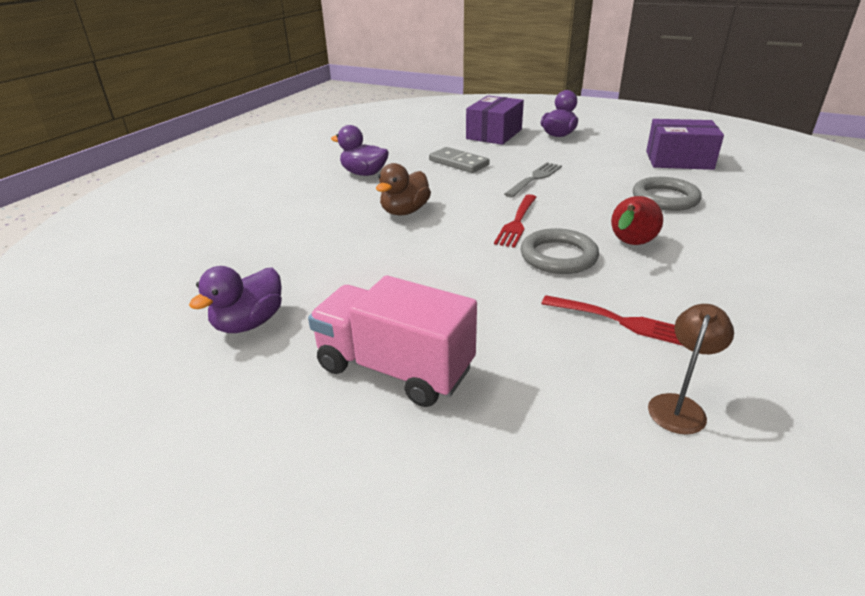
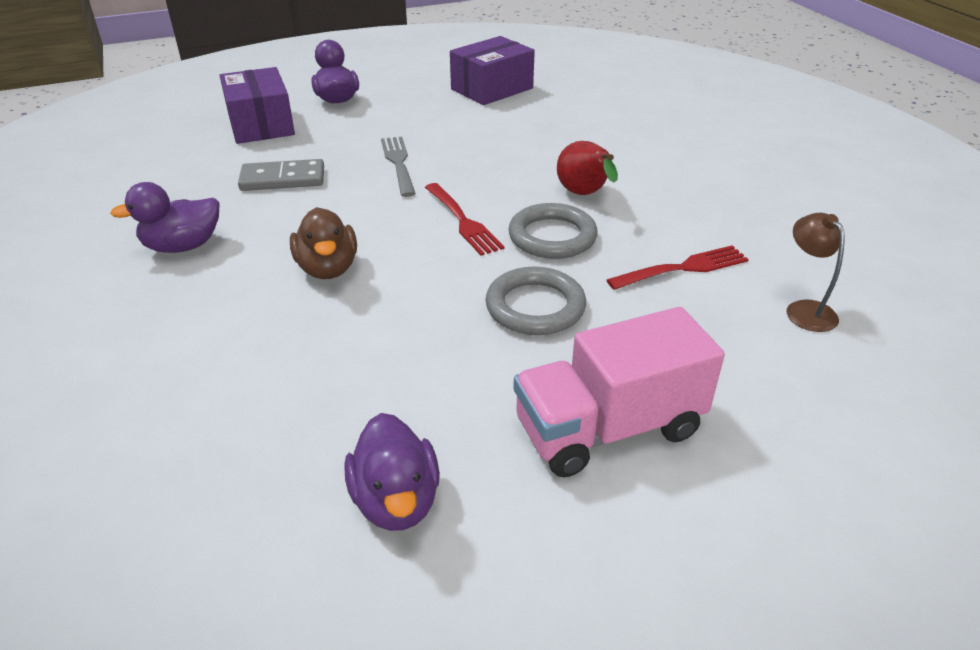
camera: 50 degrees left, 5 degrees up
grey ring [633,177,702,211] -> grey ring moved to [485,267,586,335]

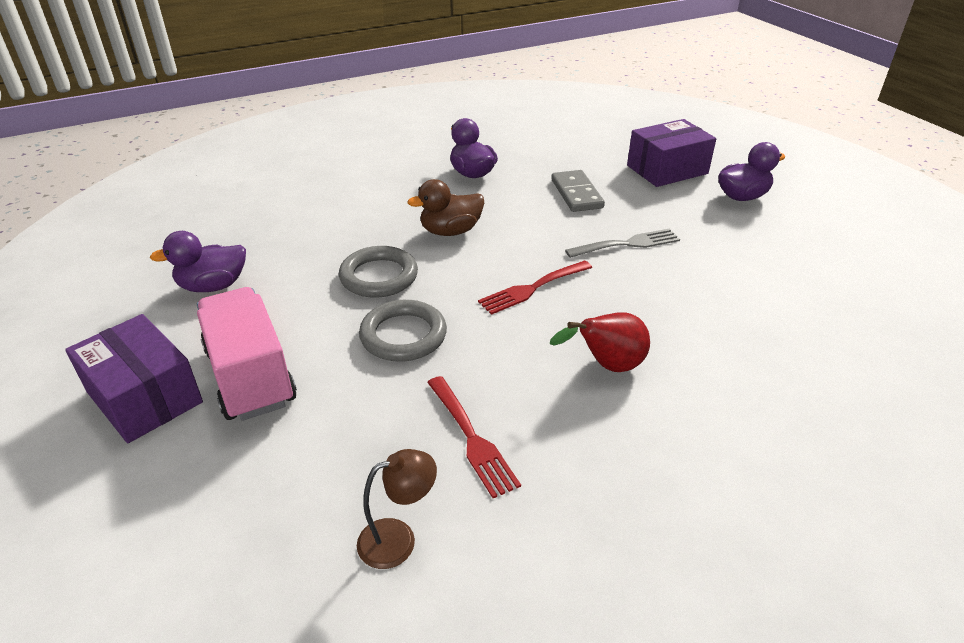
camera: 85 degrees right, 0 degrees up
purple box [450,36,535,105] -> purple box moved to [65,314,203,443]
grey ring [508,203,598,259] -> grey ring moved to [339,246,418,298]

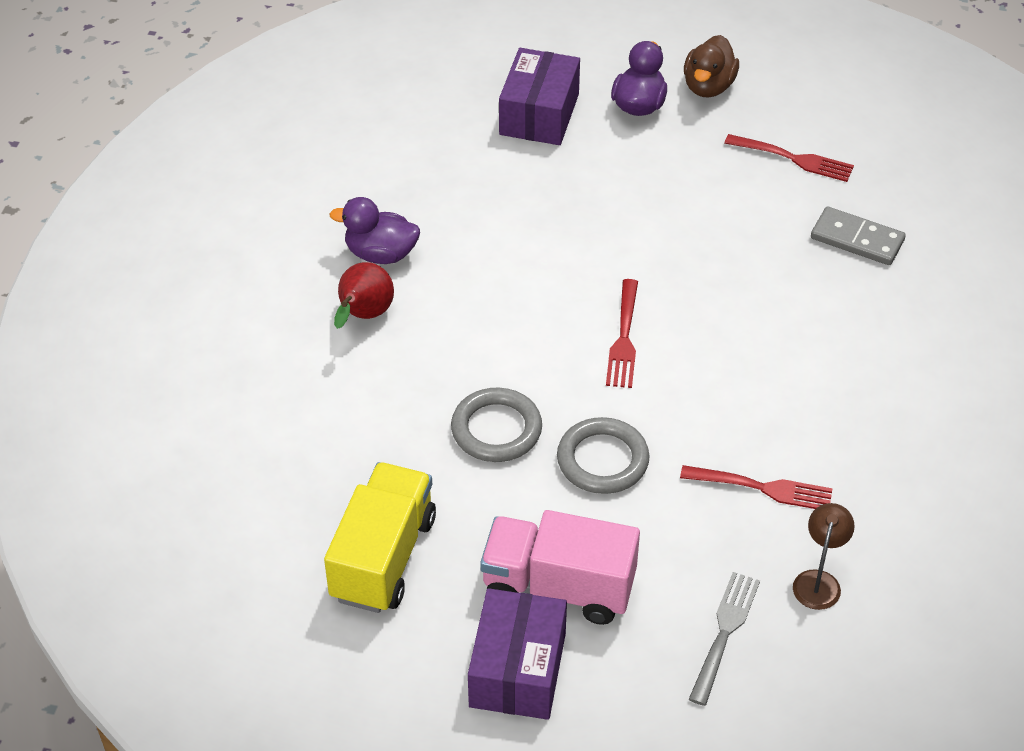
camera: 50 degrees left, 10 degrees up
purple box [65,314,203,443] -> purple box turned 75 degrees counterclockwise [468,588,567,720]
purple duck [150,231,246,292] -> yellow truck [324,462,436,613]
brown duck [408,179,484,236] -> brown duck moved to [684,35,739,98]
red pear [550,313,650,372] -> red pear moved to [334,262,394,329]
grey domino [551,170,605,212] -> grey domino moved to [811,206,906,265]
grey fork [565,228,680,258] -> grey fork moved to [689,572,760,706]
none -> red fork [725,134,854,182]

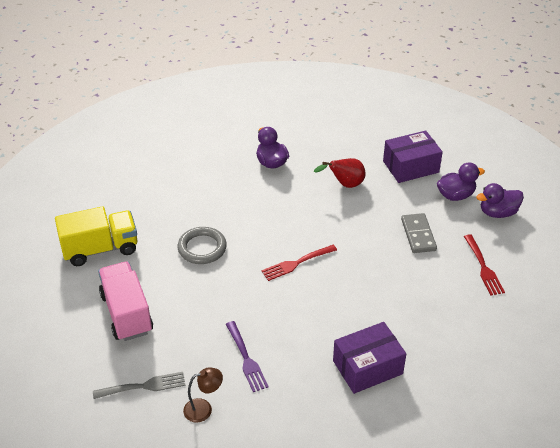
camera: 55 degrees right, 5 degrees down
red pear [334,262,394,329] -> red pear moved to [314,158,366,188]
purple box [468,588,567,720] -> purple box moved to [333,322,406,394]
grey ring [557,417,650,494] -> none
red fork [680,465,833,509] -> purple fork [226,321,269,392]
brown duck [684,35,739,98] -> purple duck [476,183,524,218]
grey domino [811,206,906,265] -> grey domino moved to [401,213,437,253]

